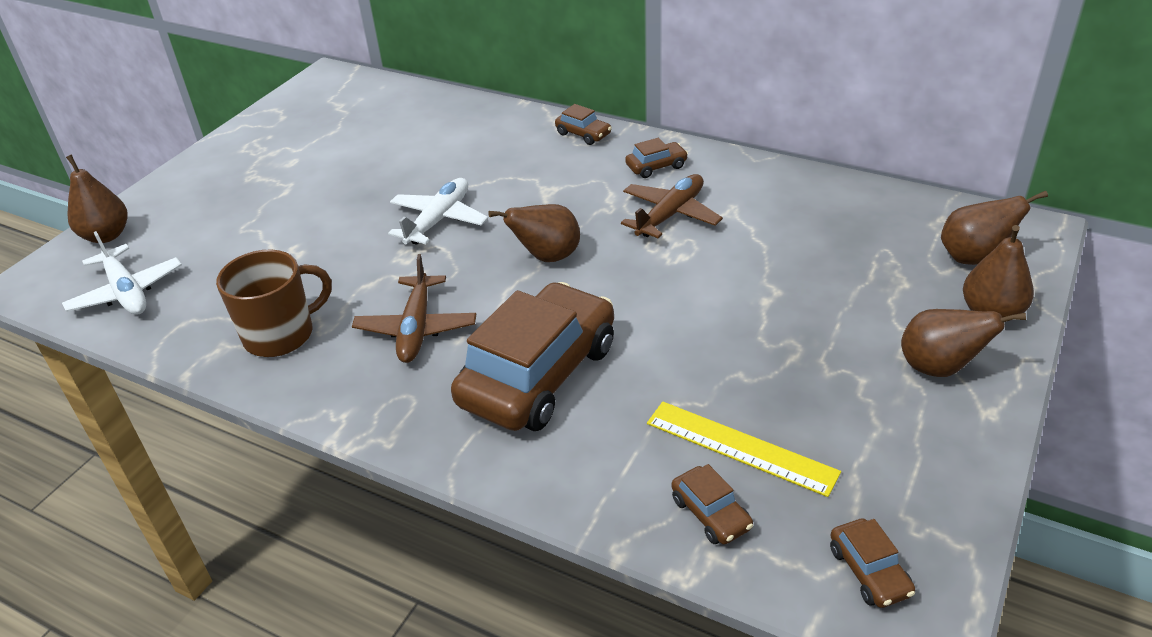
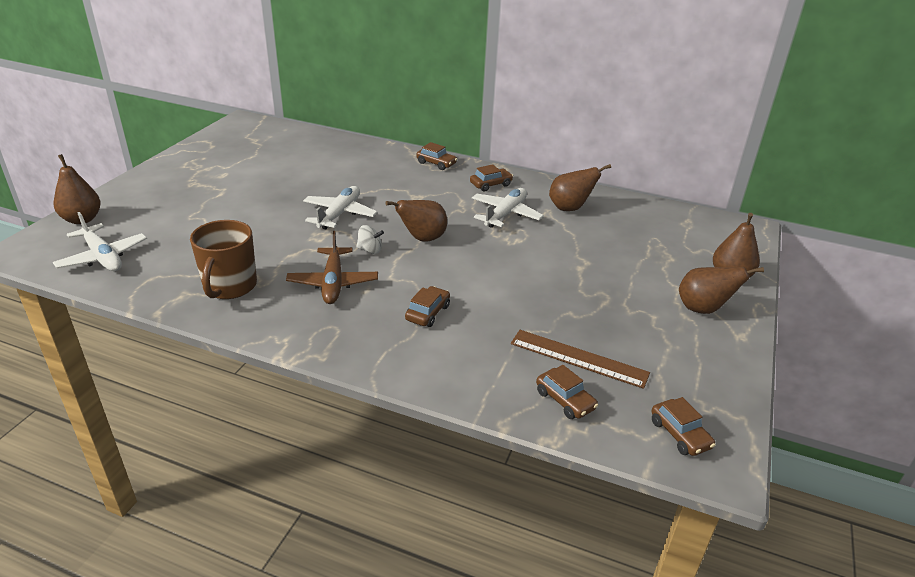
camera: 10 degrees left, 5 degrees down
brown mug [216,250,332,357] -> brown mug turned 135 degrees clockwise [190,220,257,299]
brown car [451,282,614,431] -> brown car [405,286,450,327], size x0.41
brown plane [621,174,723,238] -> white plane [472,188,544,228]
yellow ruler [647,402,841,497] -> brown ruler [511,330,650,389]
brown pear [941,191,1048,265] -> brown pear moved to [549,164,611,211]
none -> white spinning top [356,225,384,254]

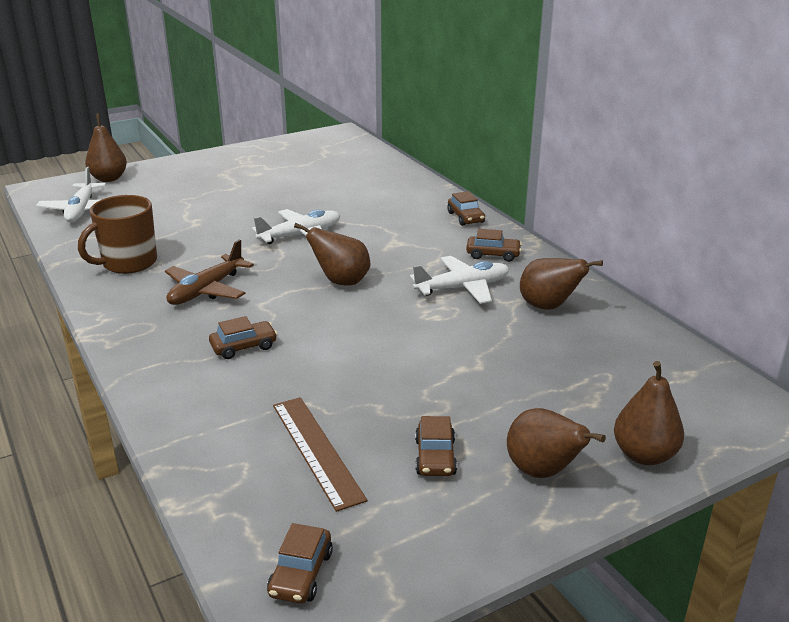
camera: 40 degrees right, 5 degrees down
white spinning top [356,225,384,254] -> none
brown car [536,365,598,419] -> brown car moved to [415,416,457,476]

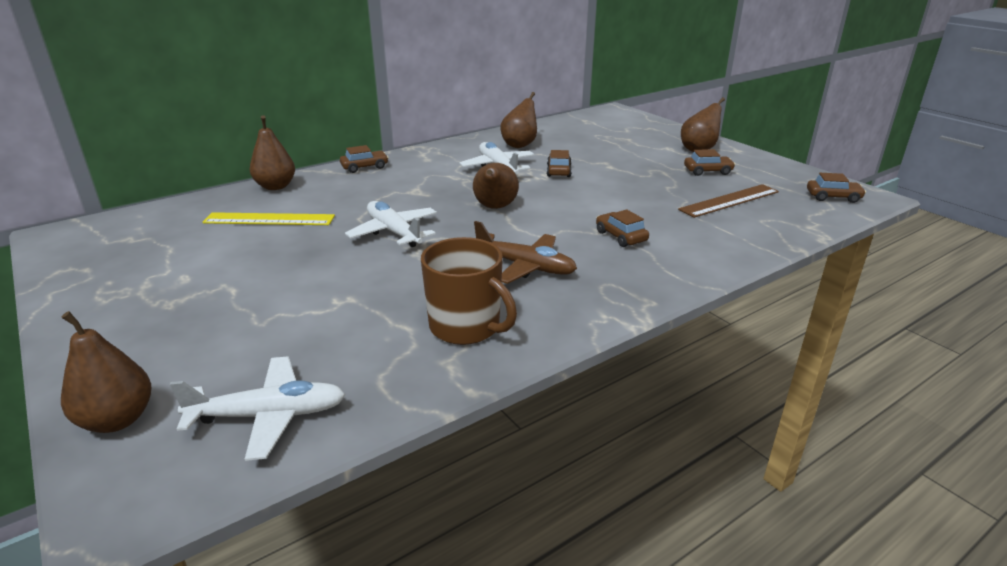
camera: 95 degrees left, 0 degrees up
brown car [466,229,522,262] -> brown car moved to [547,150,572,177]
brown pear [614,361,684,465] -> brown pear moved to [250,115,295,190]
none -> yellow ruler [202,212,335,225]

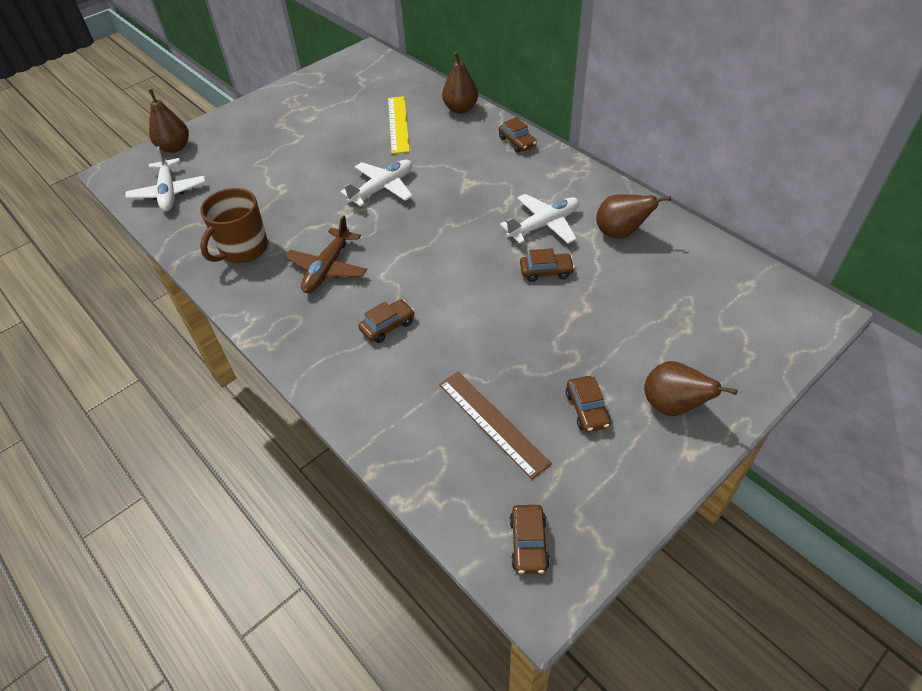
camera: 85 degrees right, 20 degrees up
brown pear [473,163,519,209] -> none

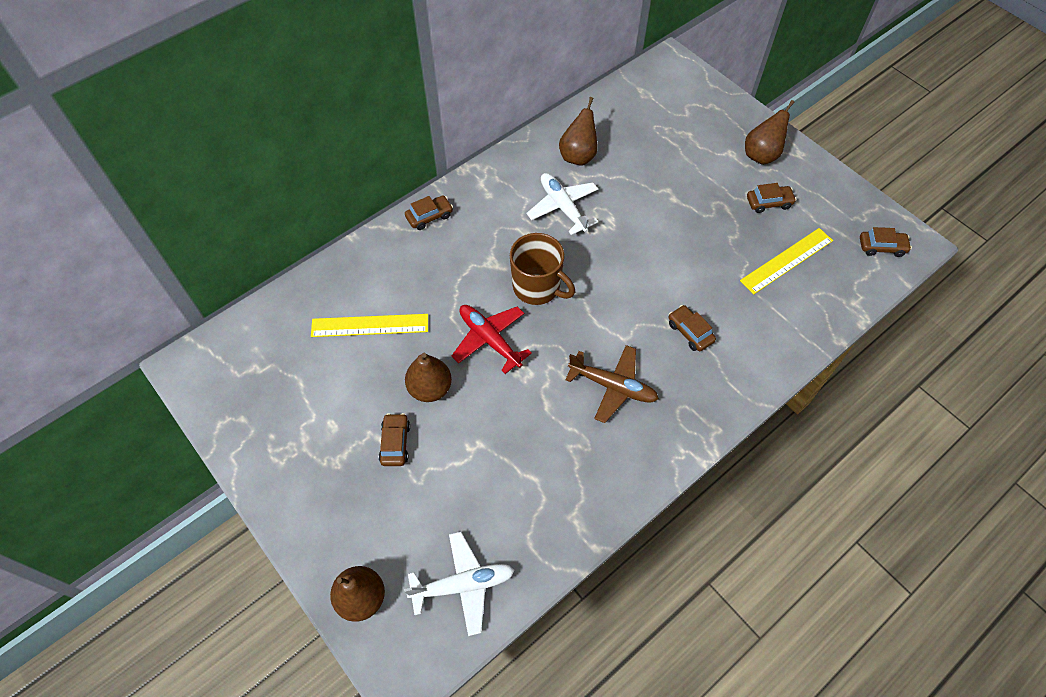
camera: 90 degrees left, 10 degrees up
brown mug [200,188,268,263] -> brown mug moved to [510,233,575,305]
white plane [340,160,413,207] -> red plane [452,305,532,374]
brown ruler [439,372,552,479] -> yellow ruler [740,228,833,294]
brown pear [442,51,478,114] -> brown pear moved to [405,353,452,402]
brown car [520,248,575,282] -> brown car moved to [379,413,410,466]

